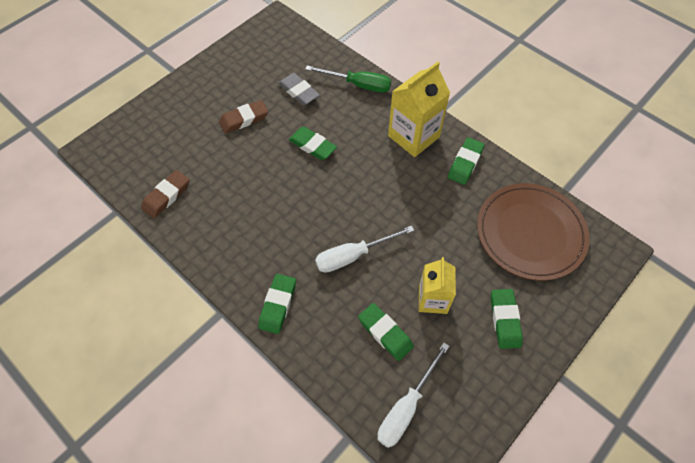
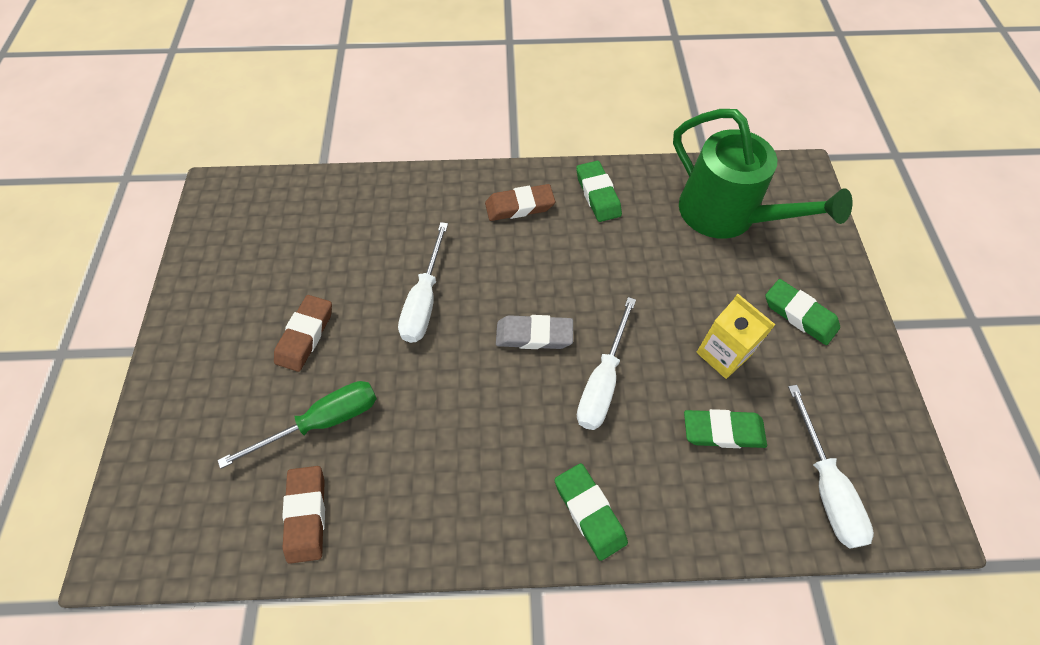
camera: 45 degrees left, 0 degrees up
grey eraser [278,73,320,105] -> grey eraser moved to [496,315,573,349]
green eraser [289,127,337,160] -> white screwdriver [398,222,448,343]
green screwdriver [305,66,391,93] -> green screwdriver moved to [218,381,377,469]
yellow carton [388,62,450,157] -> brown eraser [485,184,555,221]
brown plate [477,183,590,281] -> green watering can [673,109,853,239]

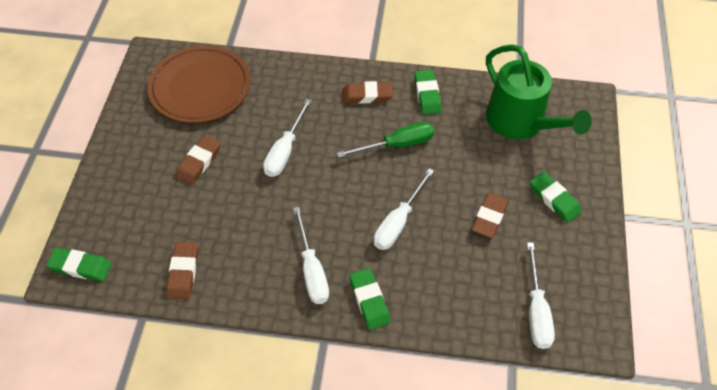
camera: 10 degrees right, 5 degrees down
green screwdriver [218,381,377,469] -> green screwdriver moved to [337,122,434,158]
grey eraser [496,315,573,349] -> none
green eraser [684,409,767,448] -> green eraser moved to [46,248,112,281]
yellow carton [697,294,776,379] -> brown eraser [472,193,509,238]
none -> brown plate [148,46,251,123]
none -> white screwdriver [293,207,329,304]

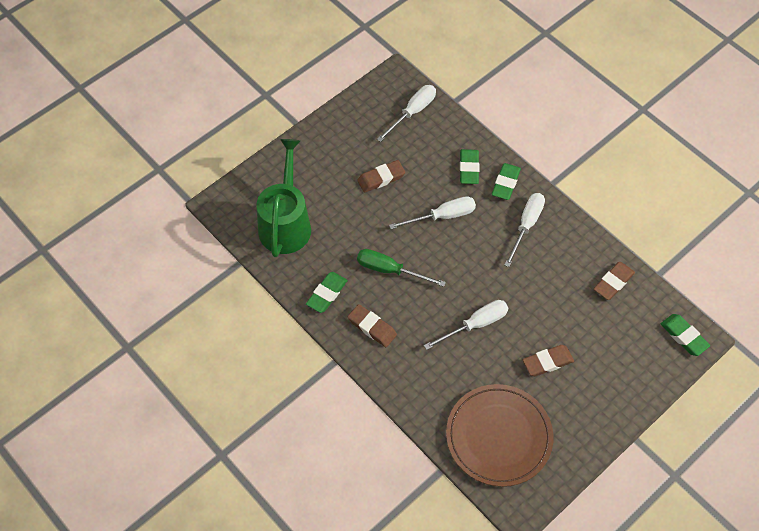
camera: 140 degrees left, 5 degrees up
green eraser [530,172,582,223] -> green eraser moved to [460,149,479,184]

